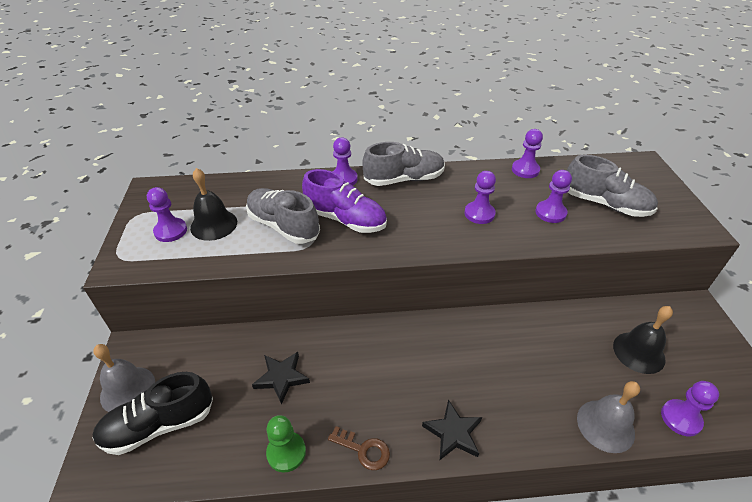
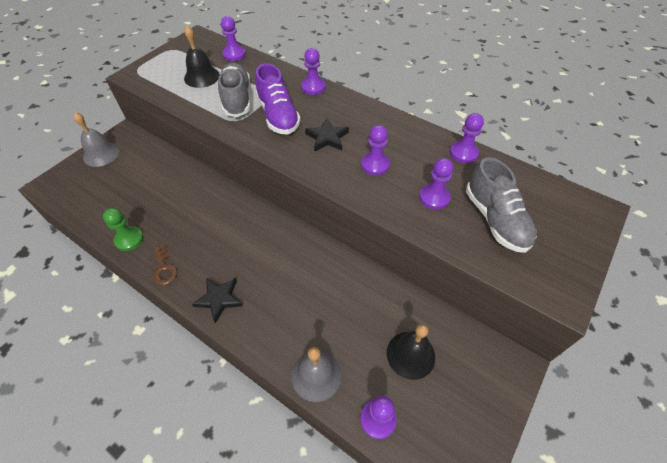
camera: 40 degrees right, 10 degrees up
black shoe [92,372,213,455] -> none
purple pawn [147,187,187,242] -> purple pawn moved to [221,16,246,61]
black star [252,352,310,405] -> black star moved to [305,118,349,152]
grey shoe [363,142,445,186] -> none

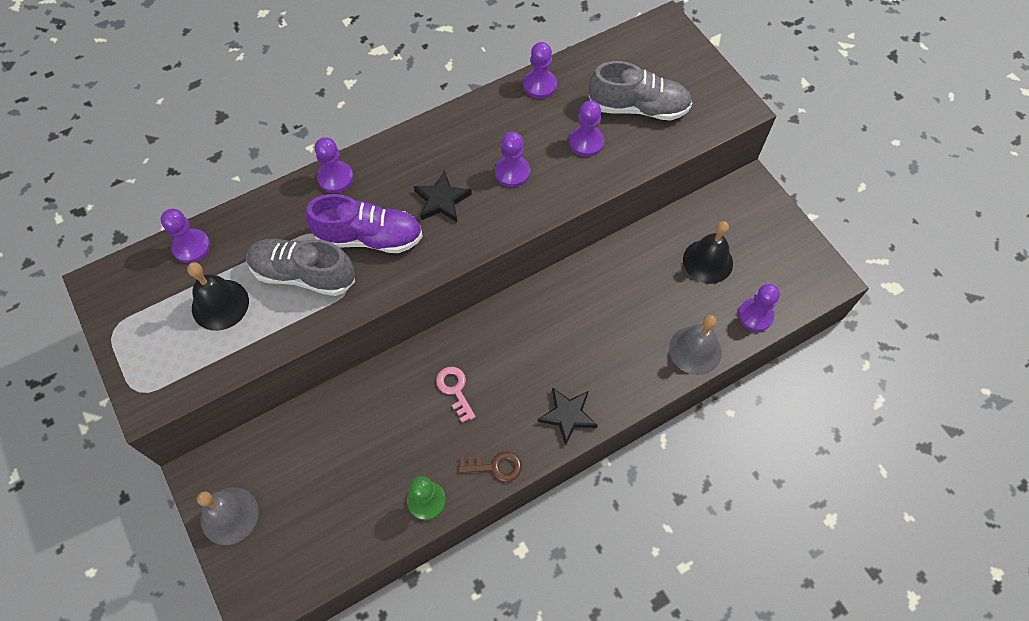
camera: 65 degrees left, 10 degrees up
none -> pink key [436,367,476,423]

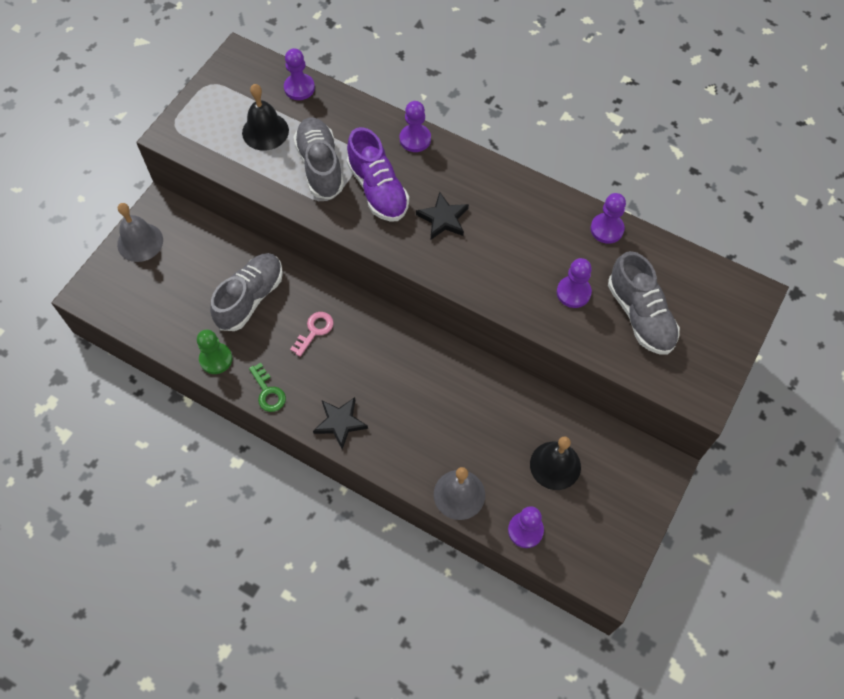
camera: 60 degrees right, 0 degrees up
brown key [458,451,522,482] -> green key [249,363,286,412]
purple pawn [495,132,530,187] -> none
none -> grey shoe [210,253,283,331]

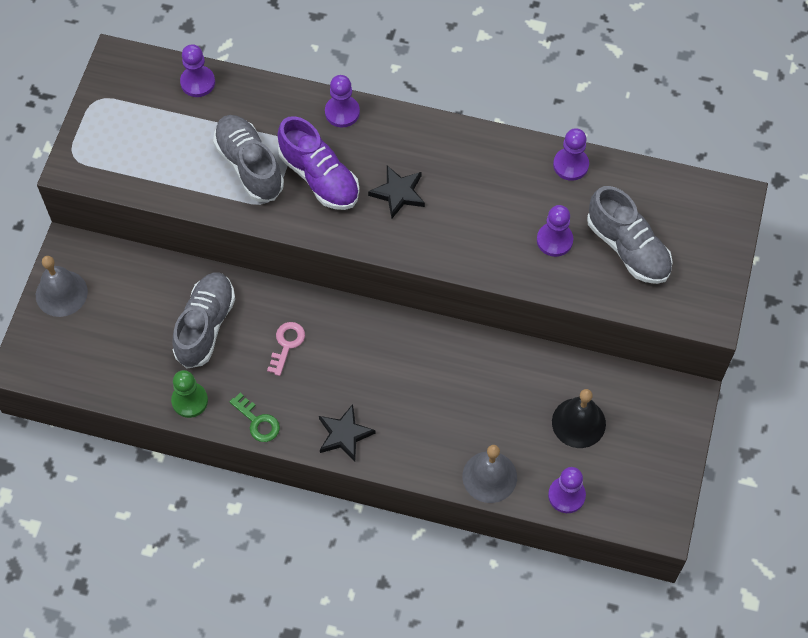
camera: 15 degrees left, 0 degrees up
black bell [242,84,289,151] -> none

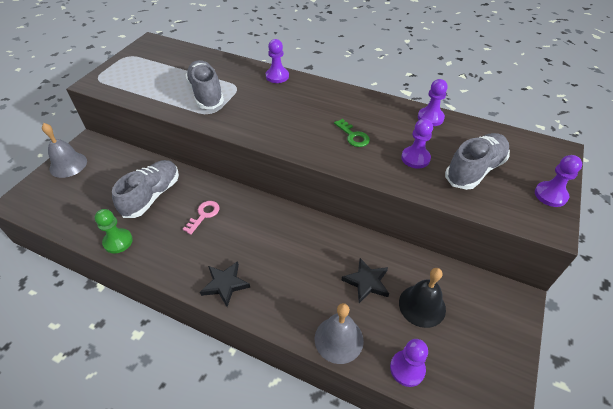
camera: 10 degrees right, 15 degrees down
purple pawn [180,44,215,97] -> purple pawn moved to [535,155,582,207]
green key [229,393,280,442] -> green key moved to [334,119,370,147]
purple shoe [277,116,360,210] -> none
black star [368,166,425,219] -> black star moved to [342,258,389,303]
grey shoe [587,186,673,284] -> grey shoe turned 105 degrees counterclockwise [445,133,510,190]

